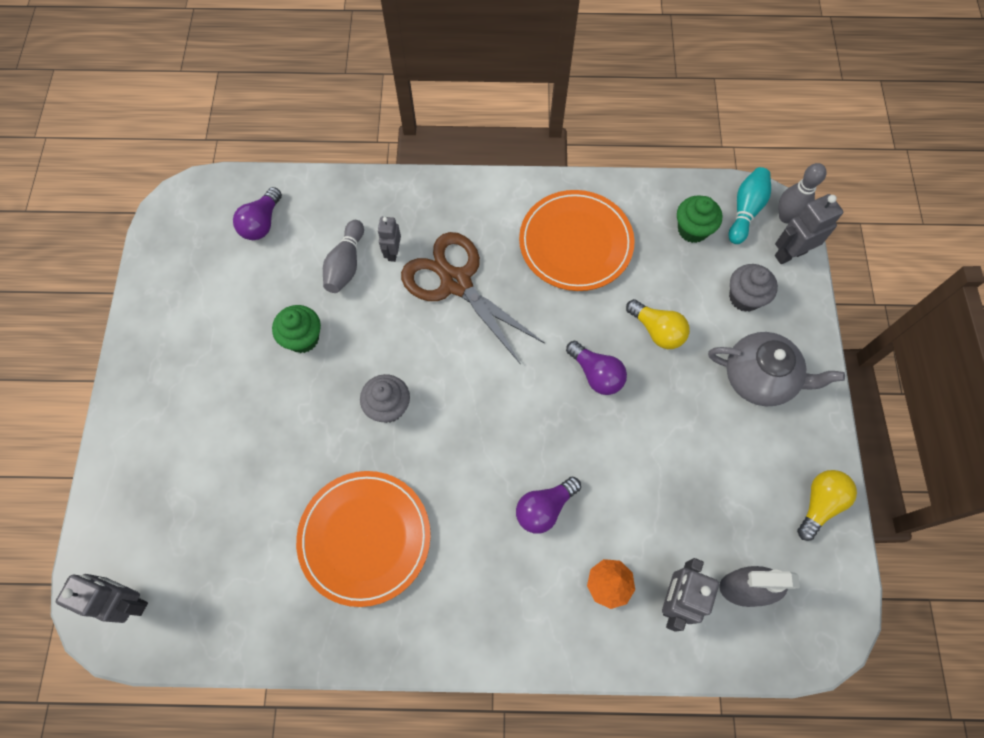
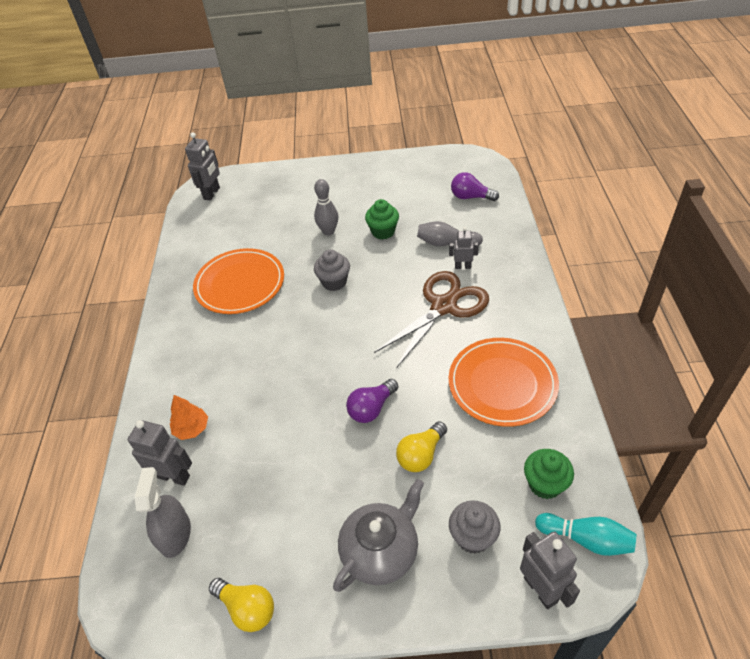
camera: 90 degrees right, 20 degrees down
purple light bulb [516,477,581,534] -> none
grey teapot [708,332,845,406] -> grey teapot turned 150 degrees counterclockwise [333,479,424,592]
grey bowling pin [779,163,827,223] -> grey bowling pin moved to [314,179,338,236]

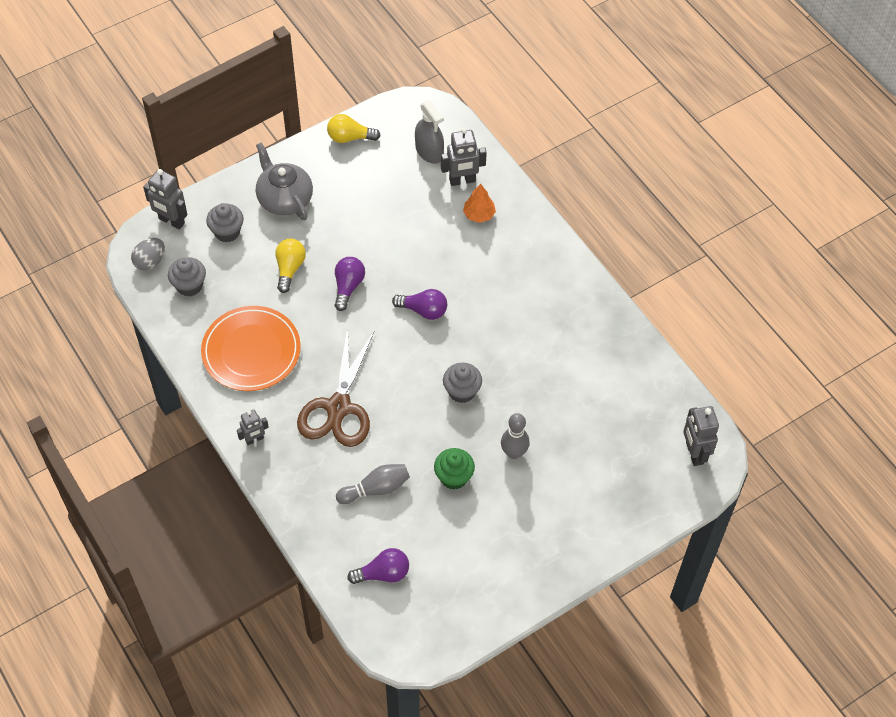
camera: 145 degrees right, 10 degrees up
orange plate [193,248,284,314] -> none
grey teapot [333,479,424,592] -> grey teapot turned 135 degrees clockwise [256,142,313,220]
grey robot [449,227,479,269] -> grey robot moved to [237,409,269,445]
green cupcake [524,449,574,499] -> grey cupcake [168,257,206,296]
turquoise bowling pin [535,513,637,556] -> grey egg [131,238,165,271]
none -> purple light bulb [392,289,447,320]

